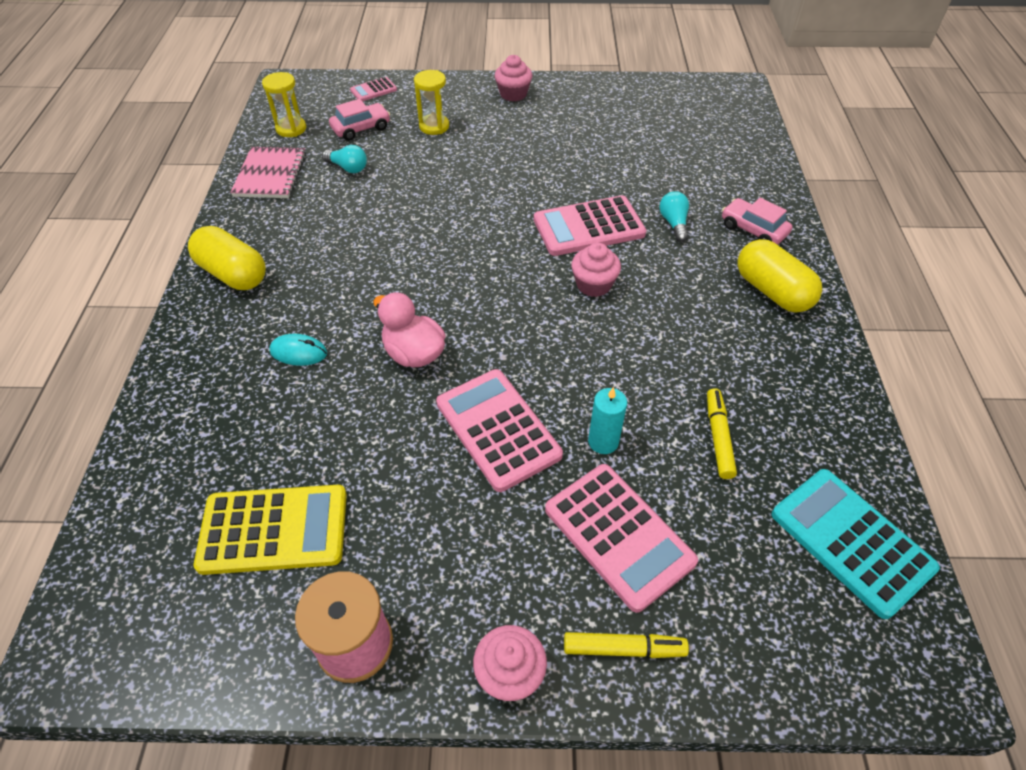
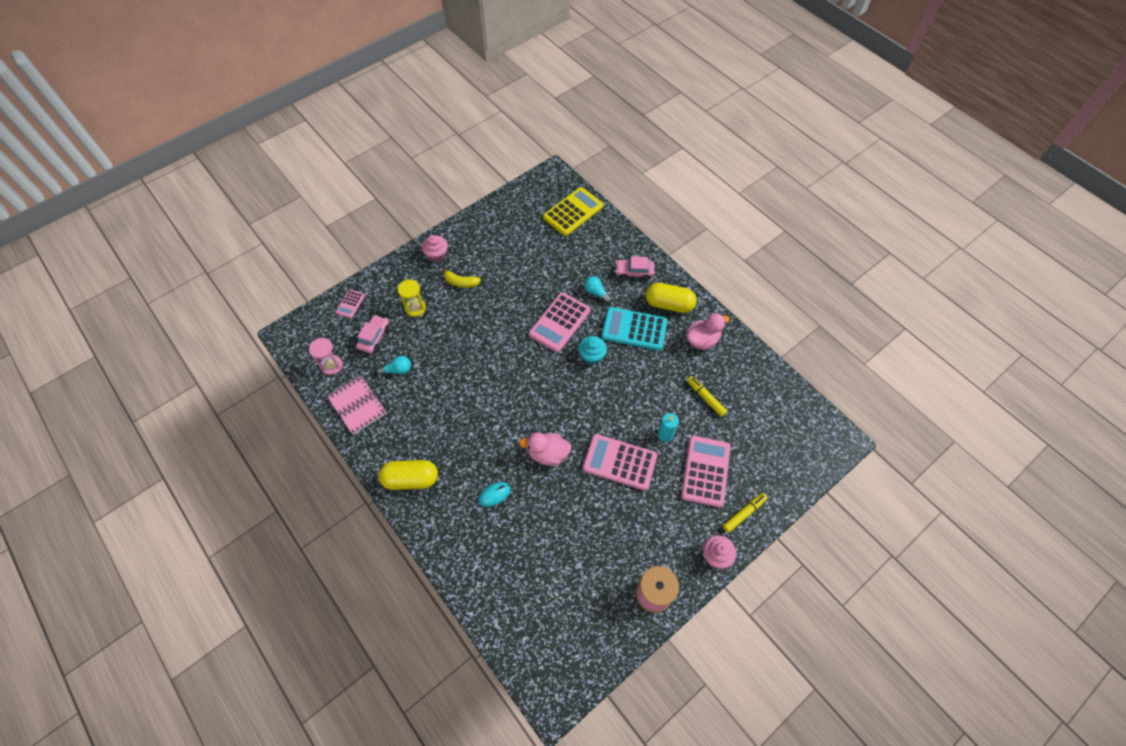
camera: 40 degrees left, 10 degrees up
yellow calculator [194,485,347,575] -> yellow calculator moved to [543,187,603,236]
yellow hourglass [262,72,306,137] -> pink hourglass [309,338,343,375]
pink calculator [545,464,698,613] -> pink calculator turned 90 degrees counterclockwise [681,436,731,508]
pink cupcake [571,243,621,297] -> turquoise cupcake [578,336,607,365]
turquoise calculator [771,469,940,619] -> turquoise calculator moved to [602,307,667,350]
none -> yellow banana [442,268,481,288]
none -> pink duck [686,313,730,350]

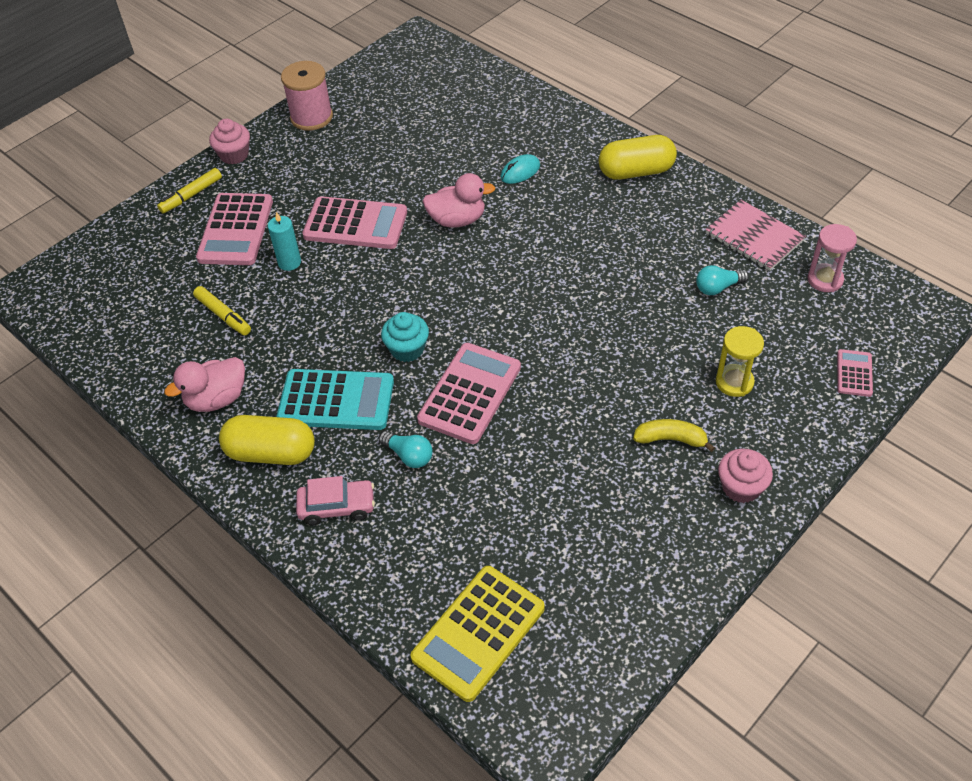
camera: 175 degrees right, 10 degrees down
pink car [356,315,390,354] -> none

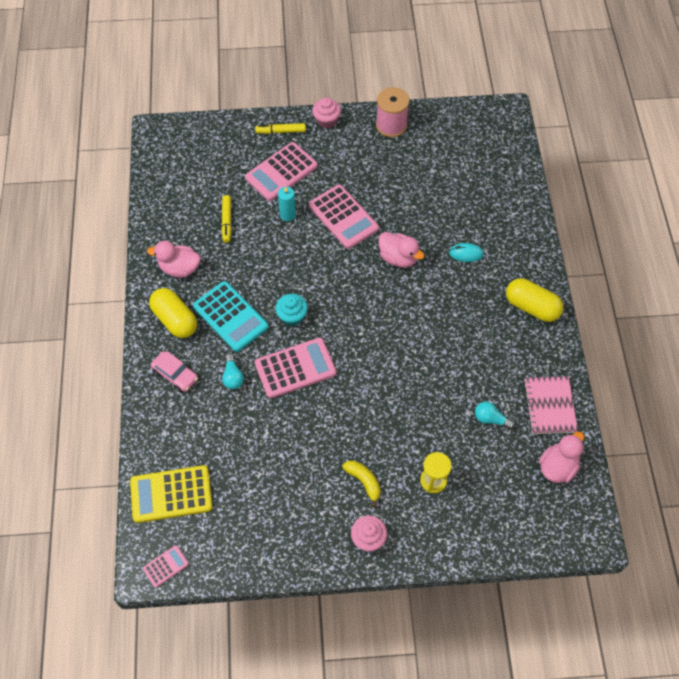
camera: 40 degrees right, 10 degrees up
pink hourglass [807,224,857,292] -> pink duck [539,432,584,483]
pink calculator [837,349,873,397] -> pink calculator moved to [143,545,189,588]

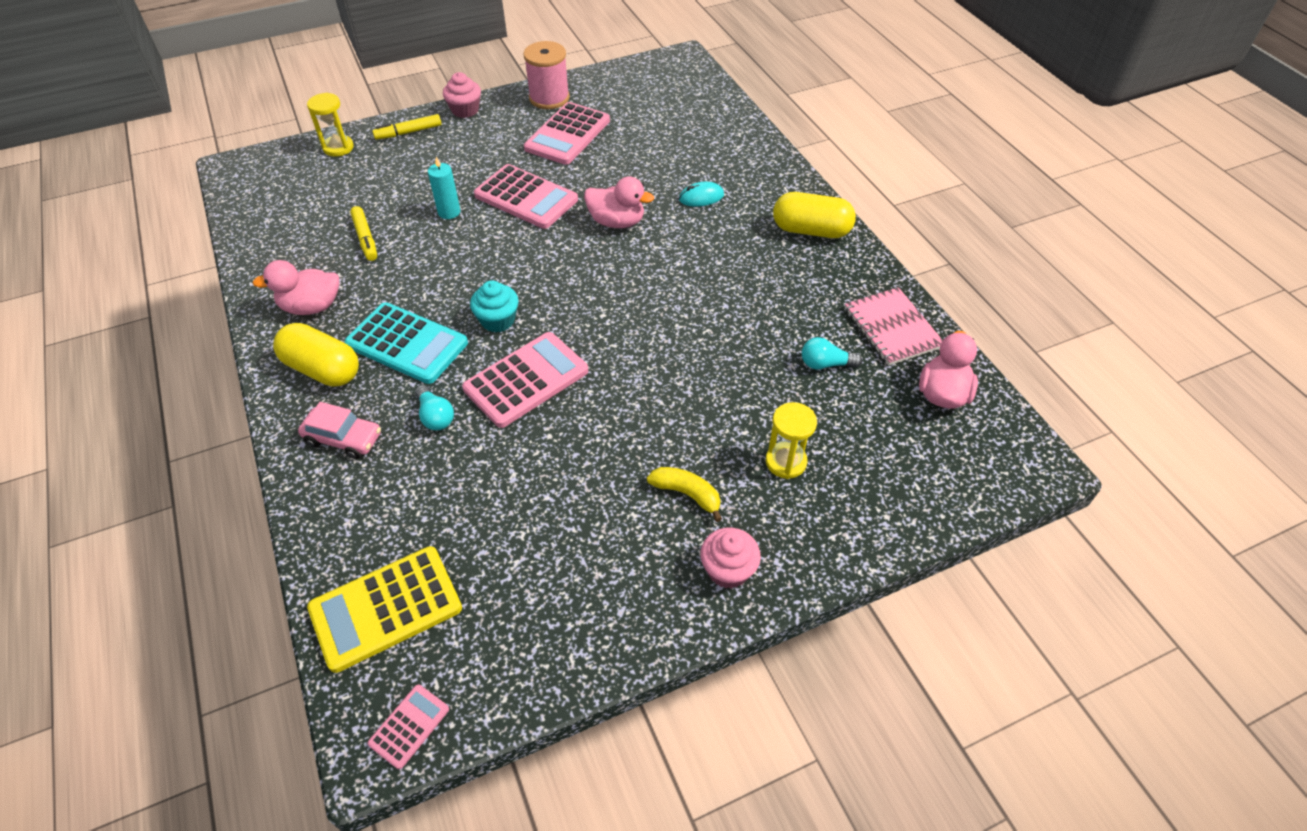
camera: 20 degrees left, 10 degrees down
pink calculator [245,142,318,201] -> pink calculator moved to [524,102,610,165]
none -> yellow hourglass [307,93,354,157]

